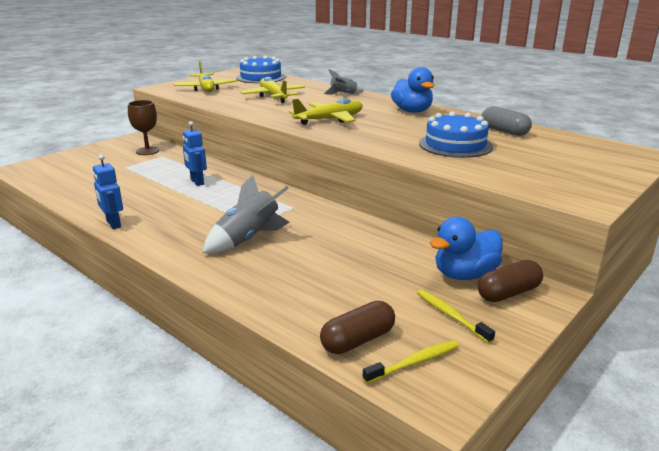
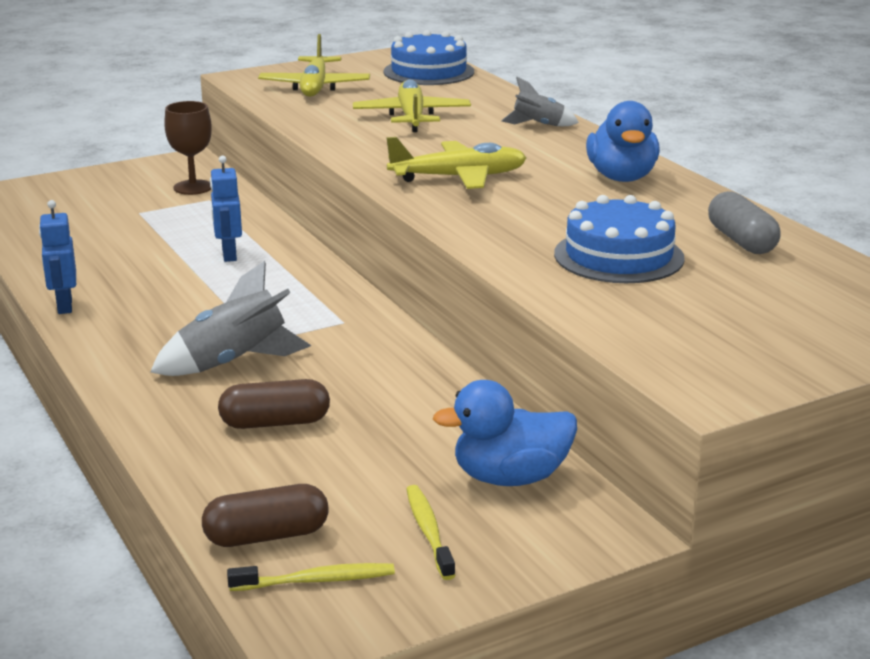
camera: 20 degrees right, 0 degrees up
brown capsule [478,260,543,302] -> brown capsule moved to [218,379,330,429]

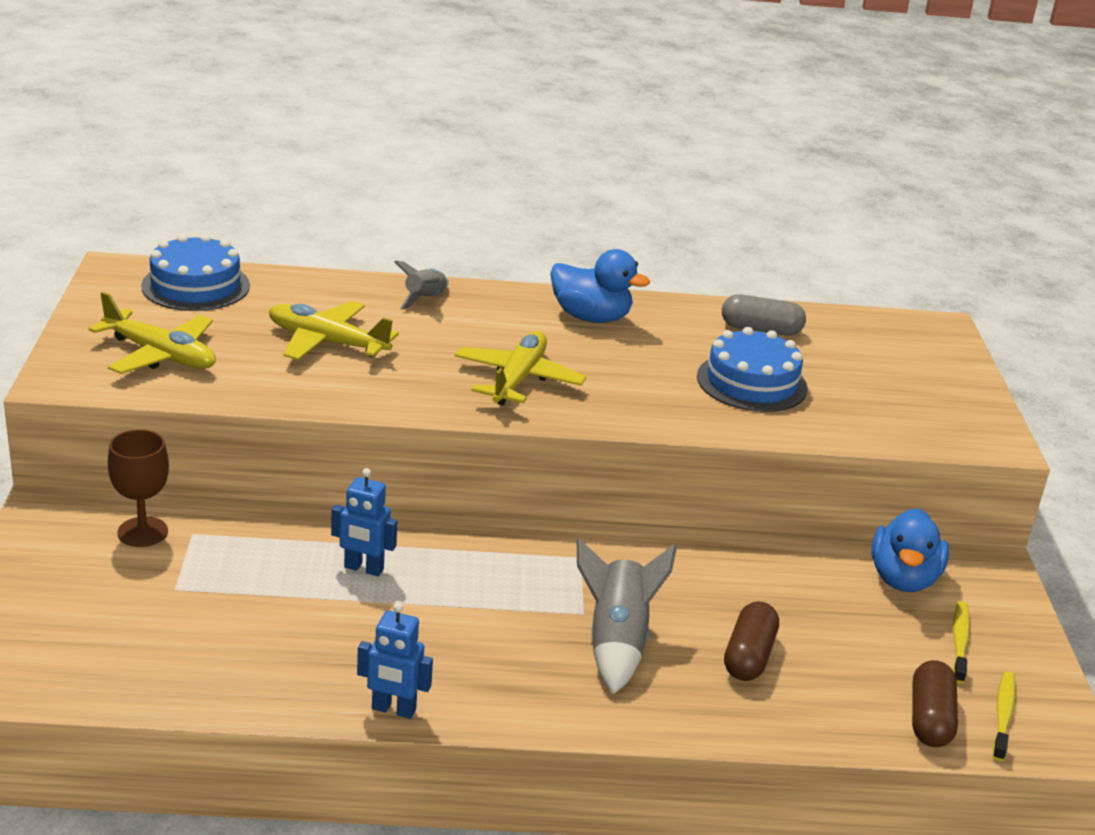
camera: 65 degrees left, 5 degrees up
yellow toothbrush [406,485,456,580] -> yellow toothbrush turned 90 degrees clockwise [953,601,970,684]

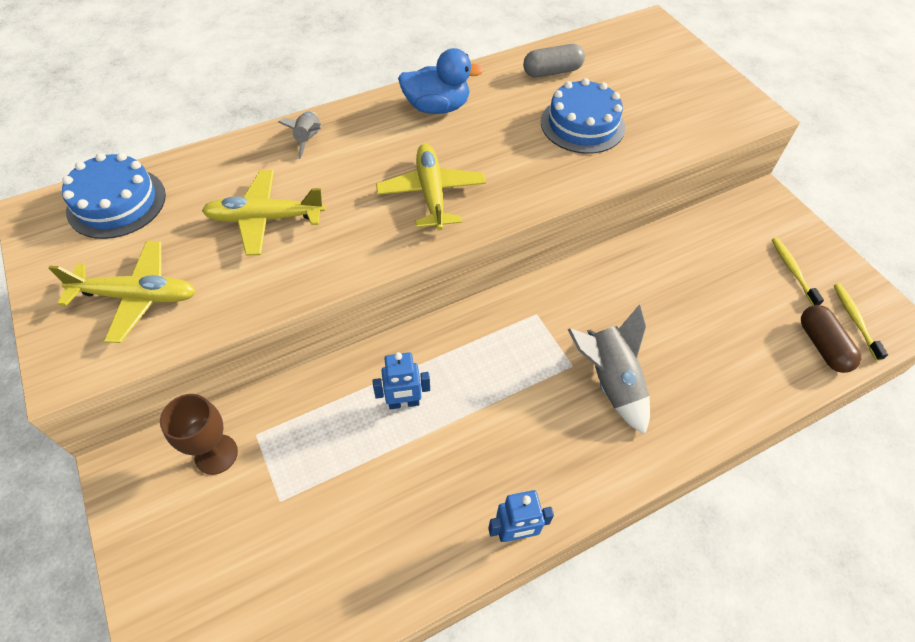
camera: 25 degrees left, 25 degrees up
brown capsule [724,601,779,681] -> none
blue duck [871,508,949,592] -> none

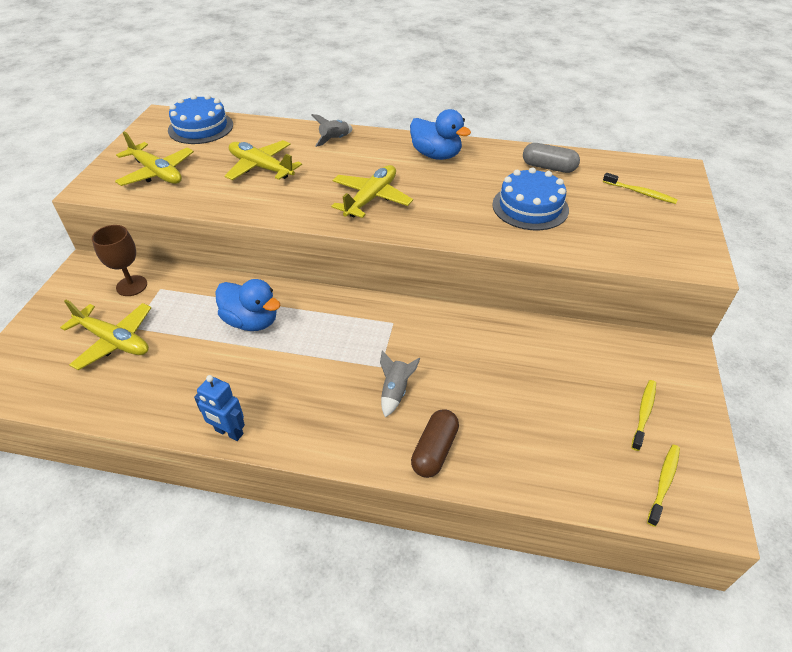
camera: 40 degrees right, 10 degrees down
blue robot [372,352,430,410] -> blue duck [215,279,280,331]
grey rocket [567,304,650,434] -> grey rocket [380,350,421,417], size x0.59
brown capsule [801,305,861,373] -> brown capsule moved to [411,409,459,478]
none -> yellow plane [60,300,152,370]
none -> yellow toothbrush [603,173,678,204]

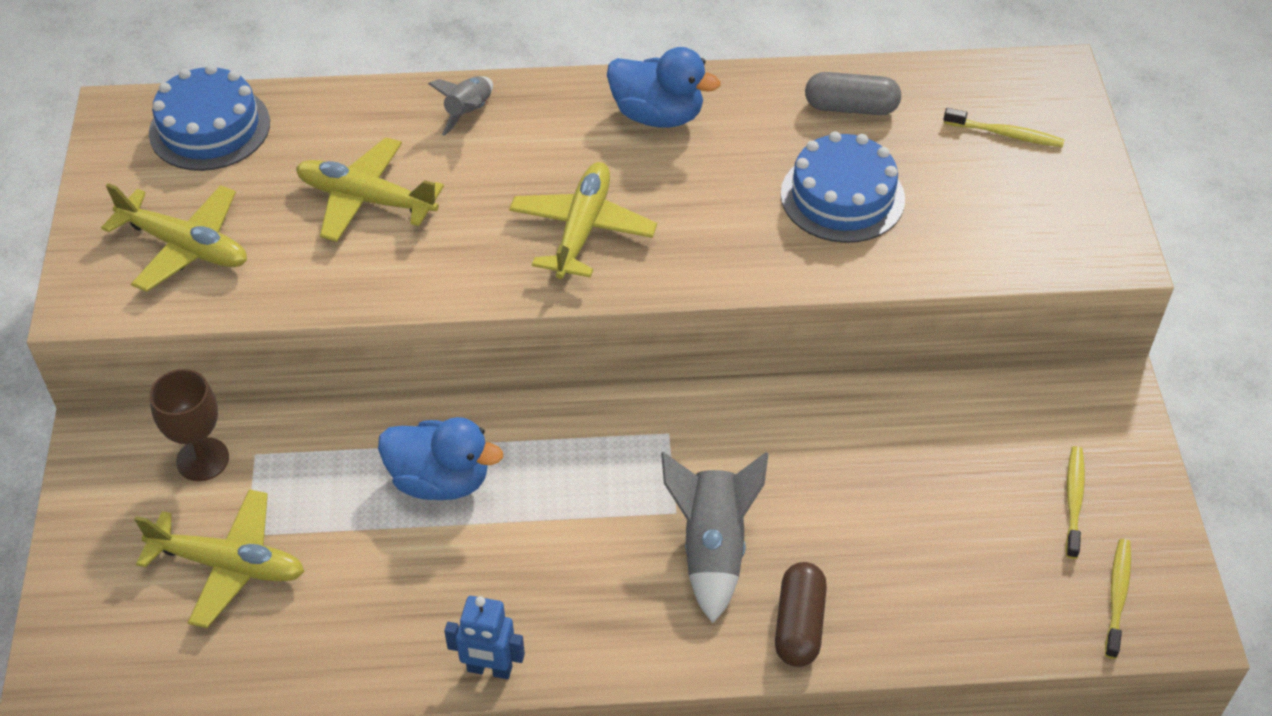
camera: 15 degrees left, 5 degrees up
grey rocket [380,350,421,417] -> grey rocket [661,452,769,623], size x1.69

